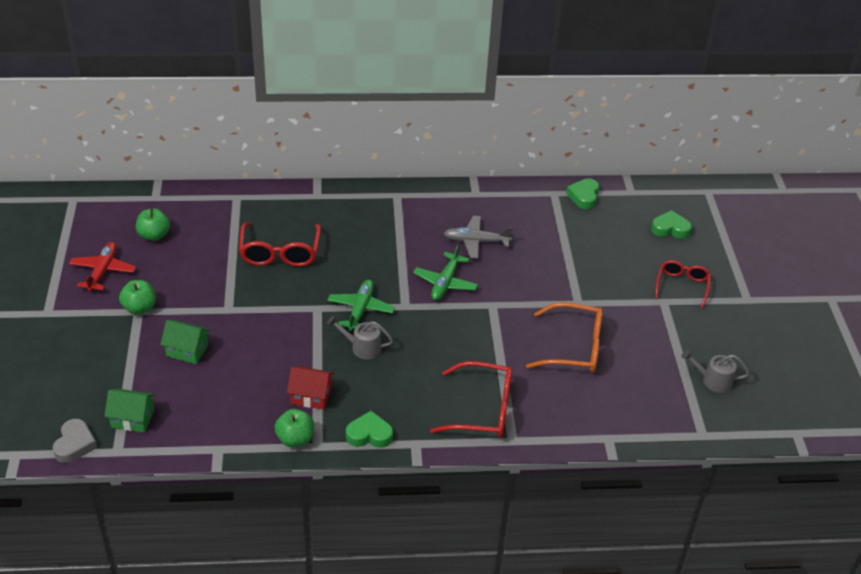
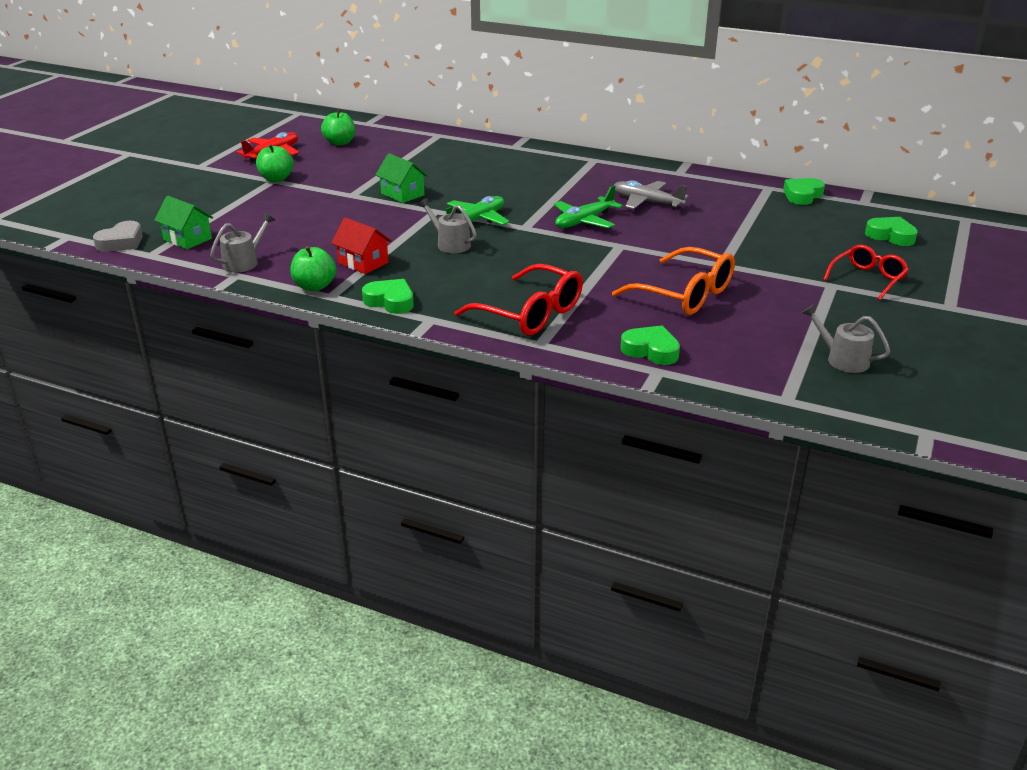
camera: 30 degrees right, 10 degrees down
green house [160,320,210,364] -> green house moved to [375,153,428,203]
red glasses [239,222,321,267] -> none
none -> grey watering can [210,213,275,272]
none -> green heart [621,326,680,365]

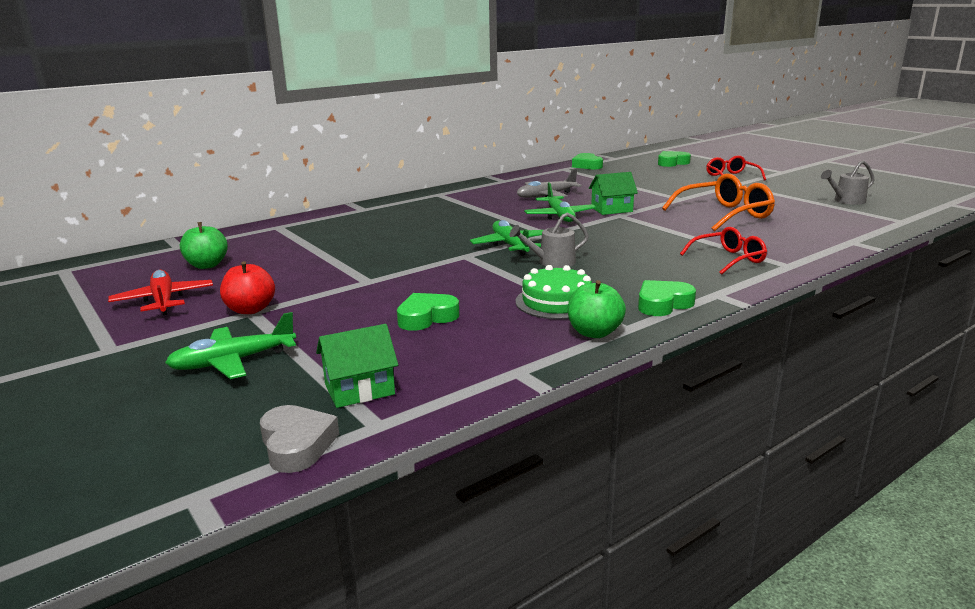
camera: 60 degrees left, 10 degrees down
grey watering can [210,213,275,272] -> none
green apple [256,144,294,182] -> red apple [220,261,275,314]
red house [331,217,392,274] -> green cake [515,265,592,319]
green house [375,153,428,203] -> green house moved to [589,172,638,215]
red glasses [454,264,583,335] -> red glasses [680,227,767,275], size x0.65
green heart [621,326,680,365] -> green heart moved to [397,293,459,331]
none -> green plane [165,312,296,379]

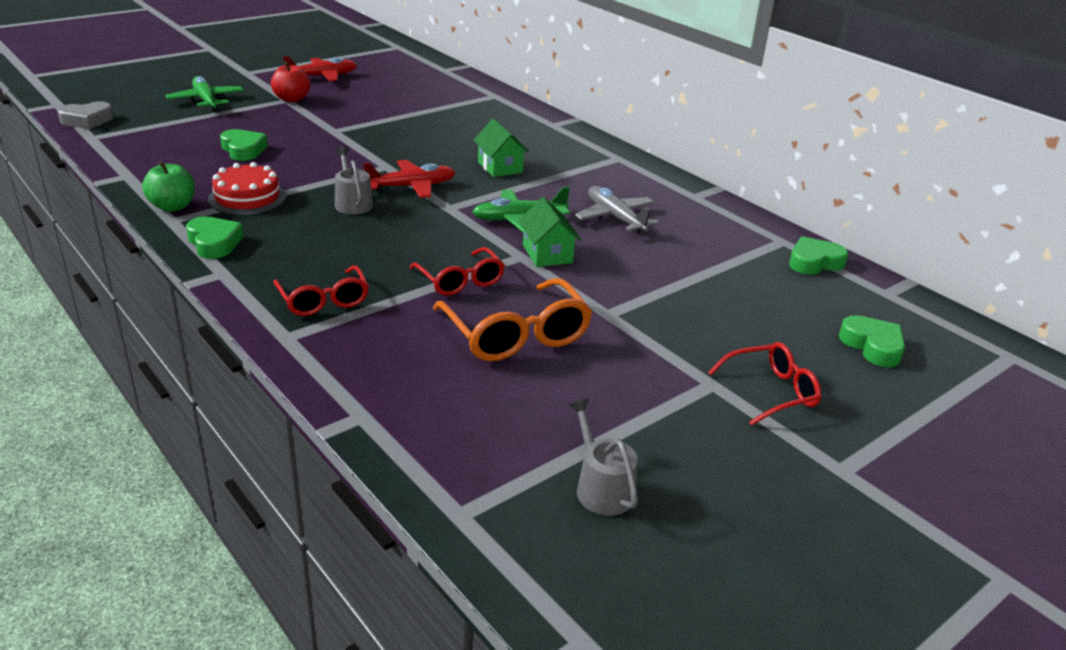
camera: 85 degrees right, 10 degrees up
green apple [180,222,228,269] -> none
green house [316,324,398,408] -> green house moved to [473,119,529,177]
green plane [470,220,543,256] -> red plane [363,160,456,198]
green cake [515,265,592,319] -> red cake [208,162,286,215]
none -> red glasses [410,247,505,296]

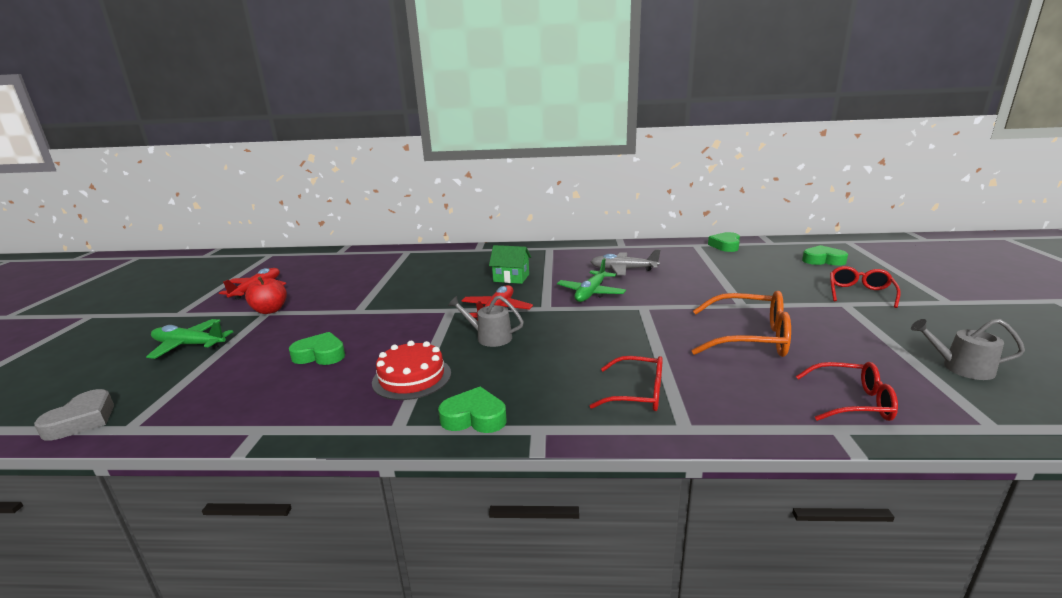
camera: 45 degrees left, 10 degrees down
green apple [142,161,195,212] -> none
red glasses [410,247,505,296] -> red glasses moved to [796,362,898,421]
green house [518,197,581,267] -> none

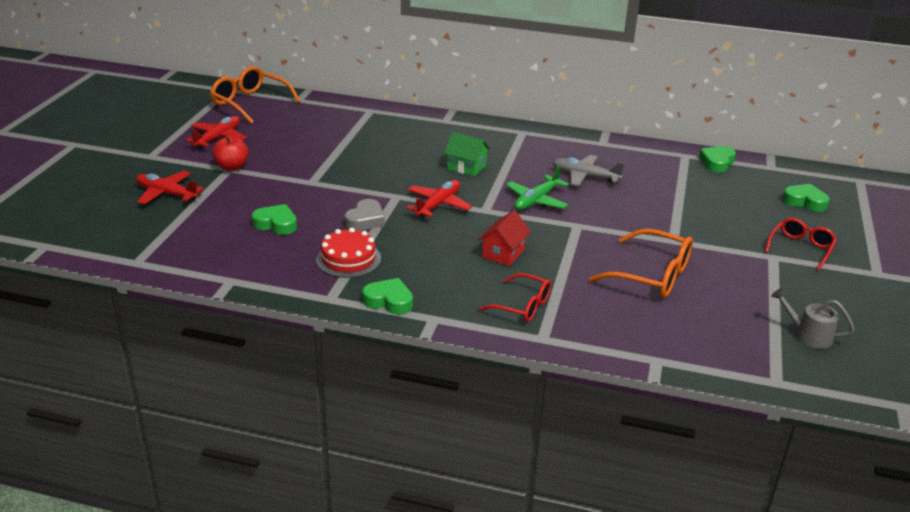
camera: 10 degrees right, 10 degrees up
grey heart [34,389,114,441] -> grey heart moved to [345,199,385,231]
green plane [146,319,233,359] -> red plane [136,171,204,205]
grey watering can [448,296,524,347] -> none
red glasses [796,362,898,421] -> none
none -> orange glasses [210,66,301,124]
none -> red house [478,210,531,266]

